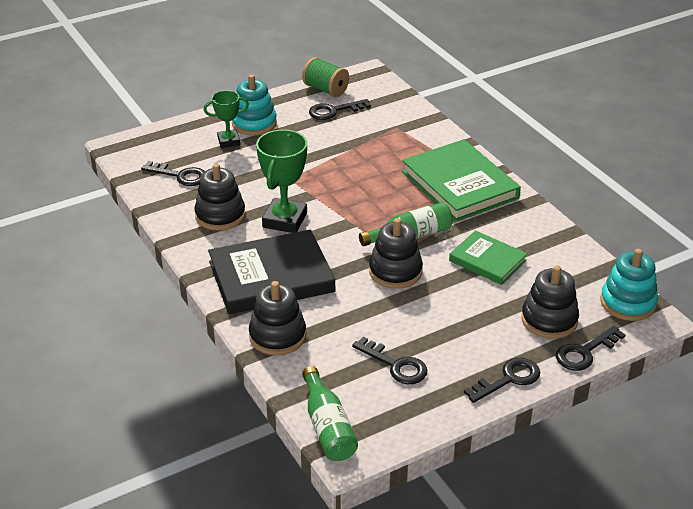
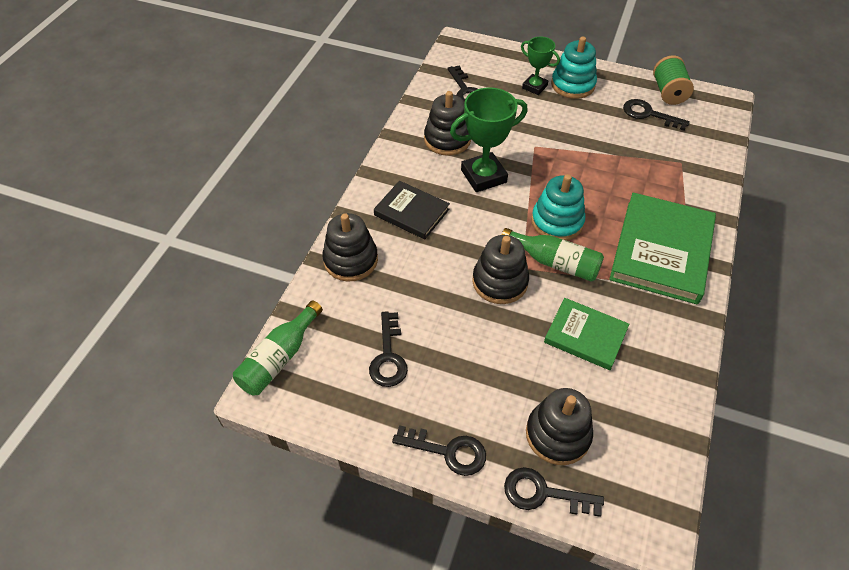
camera: 50 degrees right, 15 degrees up
black book [208,230,336,314] -> black book [374,181,450,239], size x0.58
green book [449,230,527,285] -> green book turned 60 degrees counterclockwise [544,298,629,370]
turquoise stacking toy [601,249,658,321] -> turquoise stacking toy moved to [531,174,585,241]

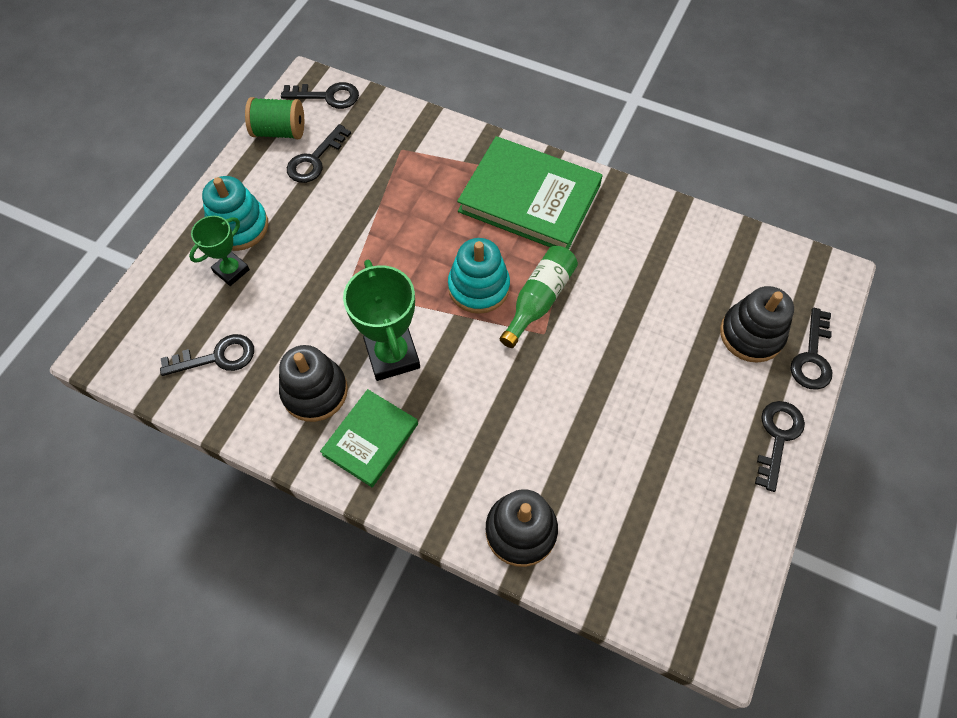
camera: 85 degrees left, 10 degrees up
green bottle [233,300,323,395] -> none
black key [369,311,408,387] -> black key moved to [281,82,359,109]
black book [374,181,450,239] -> none
black stacking toy [472,235,529,304] -> none
green book [544,298,629,370] -> green book moved to [320,389,418,487]

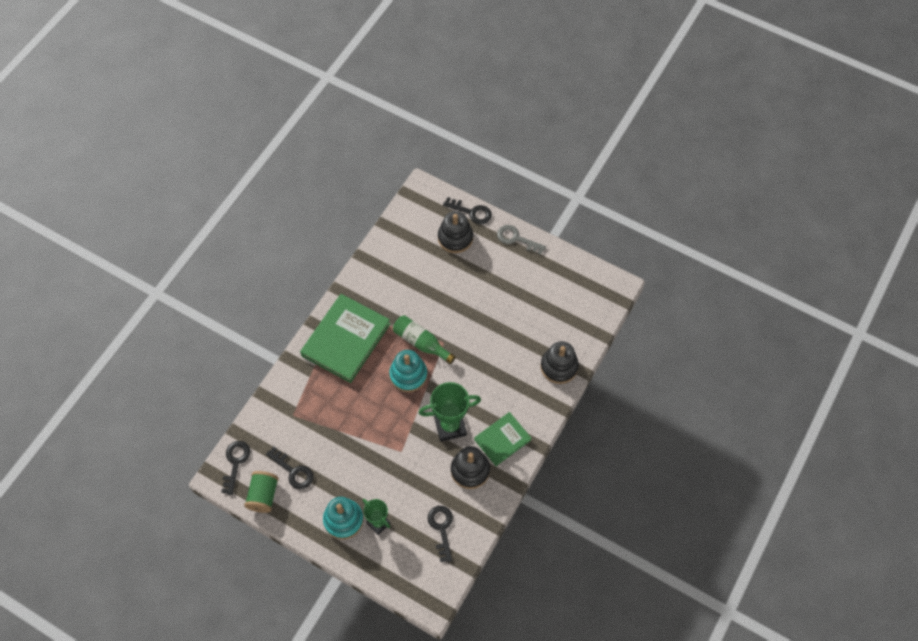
camera: 85 degrees left, 0 degrees up
green book [320,389,418,487] -> green book turned 75 degrees counterclockwise [474,412,531,466]
black key [755,401,805,492] -> grey key [497,225,546,255]

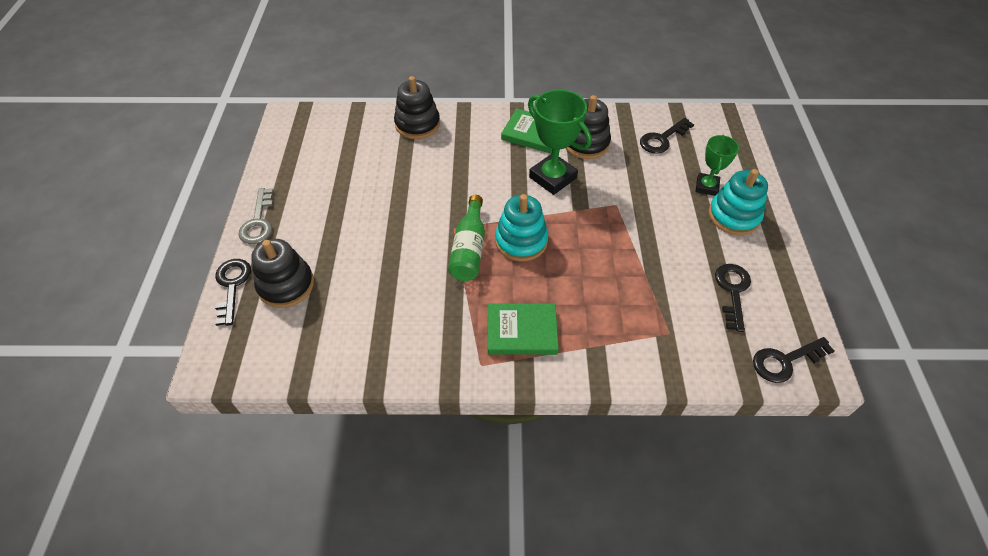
camera: 120 degrees left, 10 degrees down
green spool [244,471,279,513] -> none
green book [300,294,390,383] -> green book [488,303,559,355], size x0.58

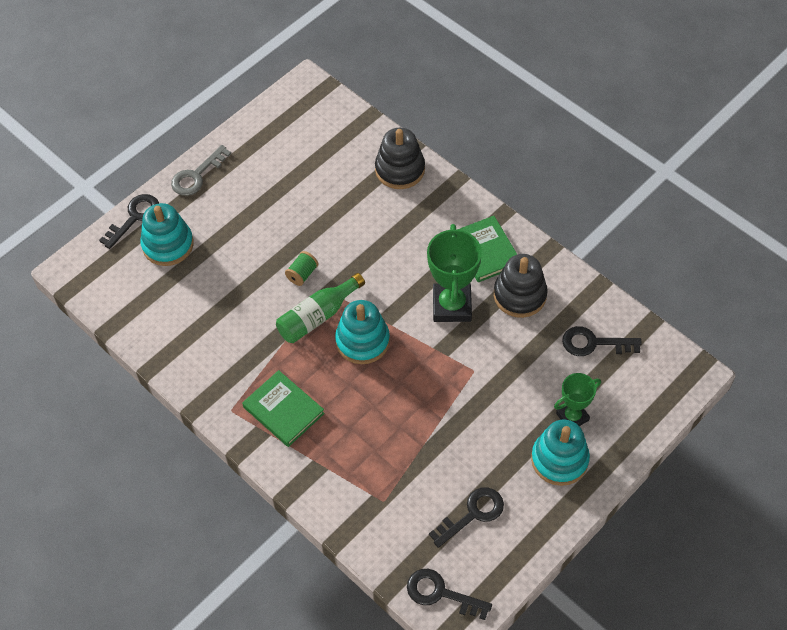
camera: 45 degrees right, 5 degrees up
black stacking toy [251,239,314,308] -> turquoise stacking toy [140,203,194,266]
none -> green spool [285,251,319,286]

